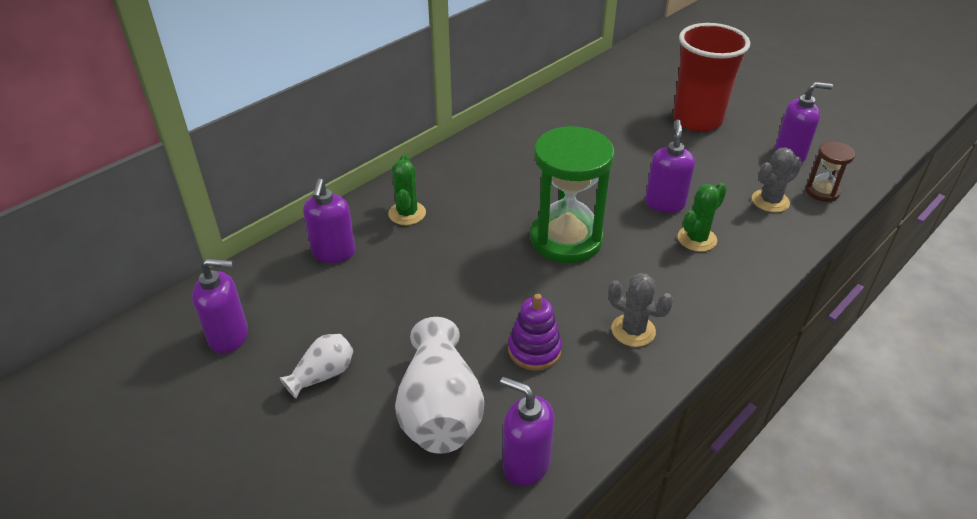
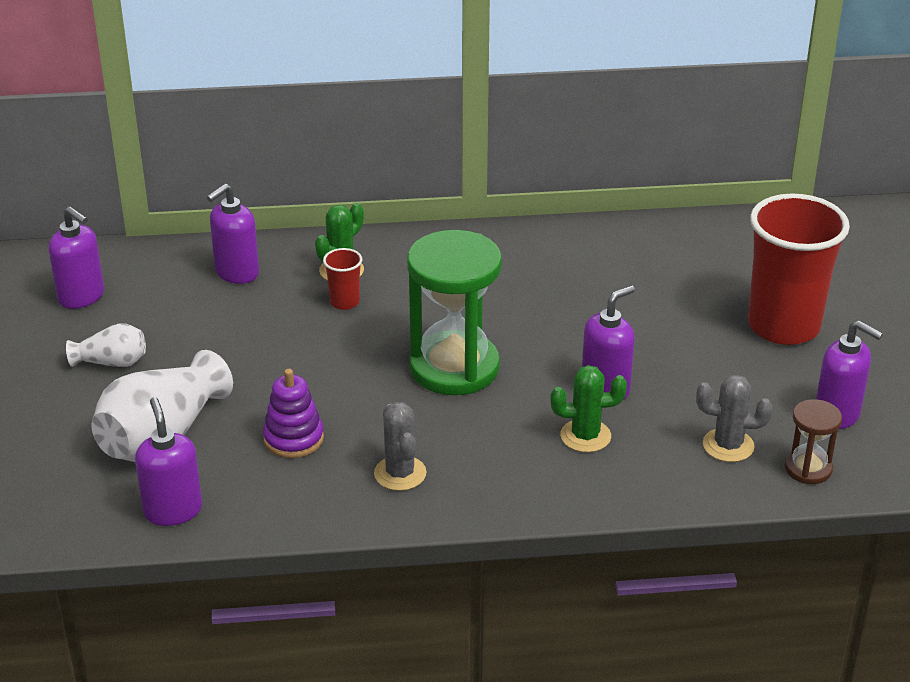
camera: 40 degrees right, 5 degrees down
none -> red cup [323,248,362,310]

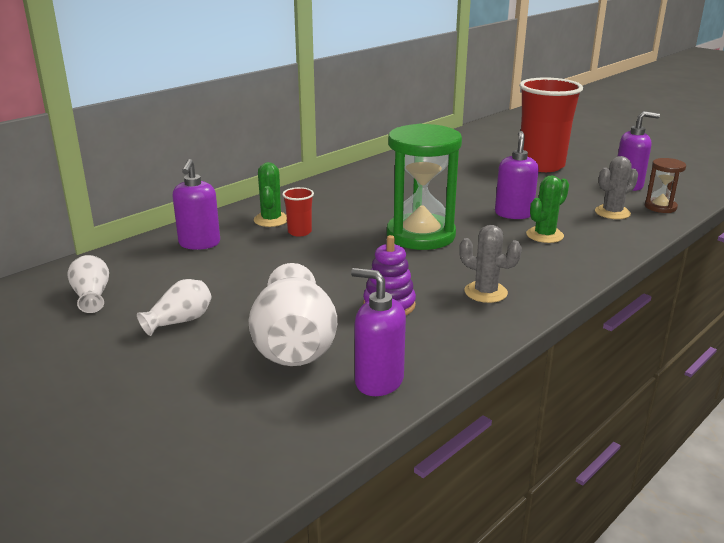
camera: 40 degrees left, 10 degrees down
purple soap dispenser [49,206,104,309] -> white vase [67,255,109,313]

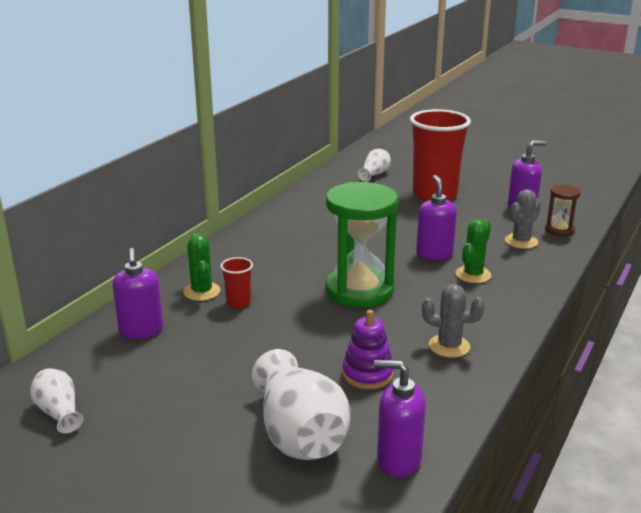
camera: 15 degrees left, 0 degrees up
white vase [137,279,212,336] -> white vase moved to [357,149,391,182]

